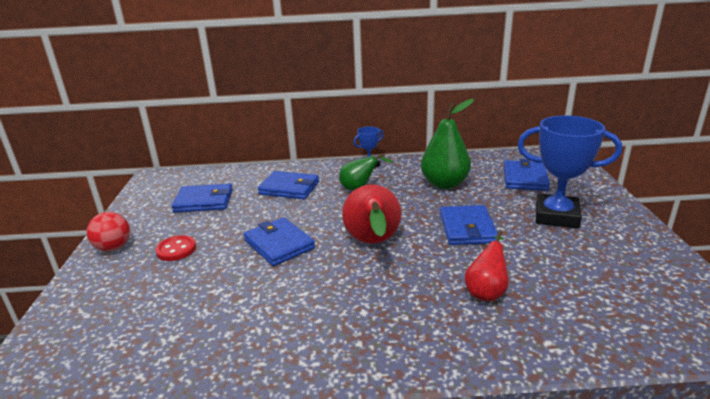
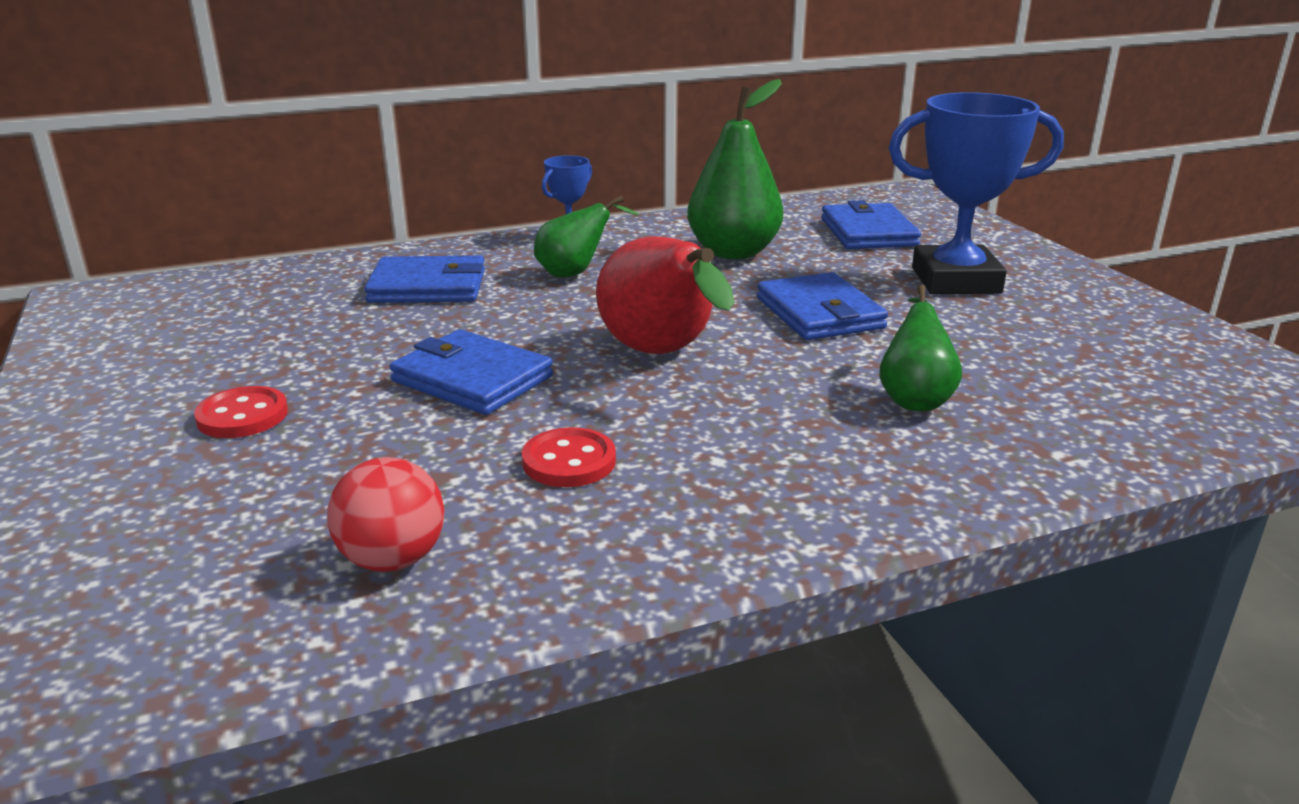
camera: 20 degrees left, 0 degrees up
red ball [86,212,130,251] -> red ball moved to [327,457,445,572]
blue wallet [171,184,233,212] -> none
red pear [465,231,509,301] -> green pear [879,285,962,411]
none -> red button [522,427,616,487]

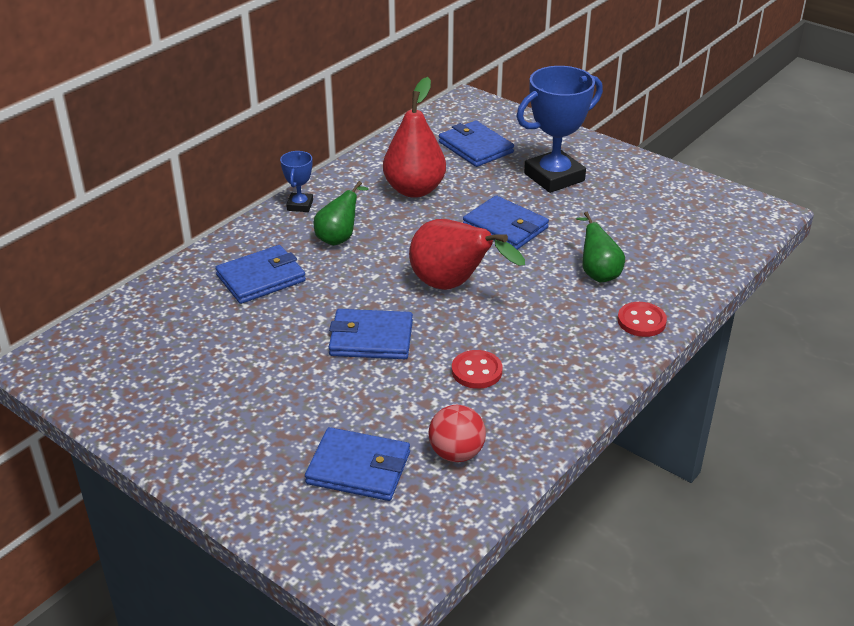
camera: 30 degrees left, 10 degrees up
red button [194,386,288,438] -> red button moved to [618,302,667,337]
green pear [687,79,783,260] -> red pear [383,77,446,198]
none -> blue wallet [305,427,410,501]

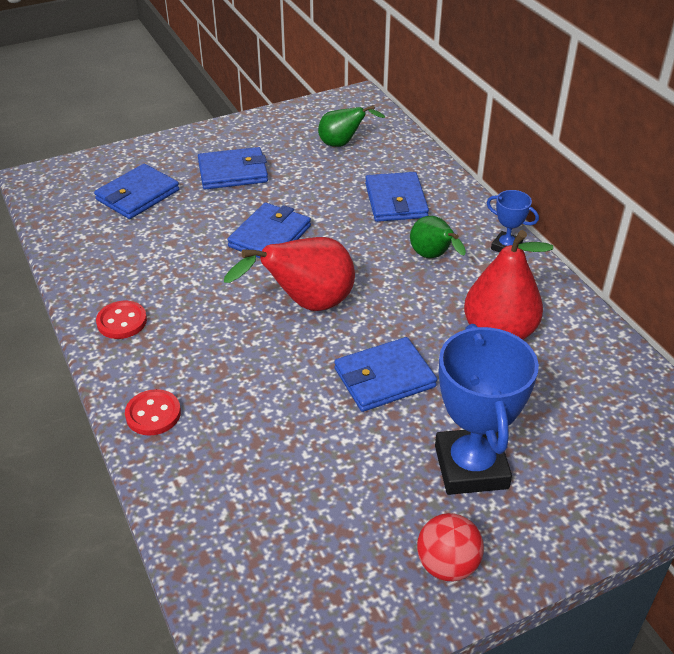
camera: 115 degrees right, 5 degrees up
red ball [428,405,486,462] -> red ball moved to [417,513,484,581]
blue wallet [439,121,514,167] -> blue wallet moved to [198,147,268,189]
red button [452,350,503,389] -> red button moved to [96,301,147,339]
green pear [576,211,625,282] -> green pear moved to [318,105,385,147]

